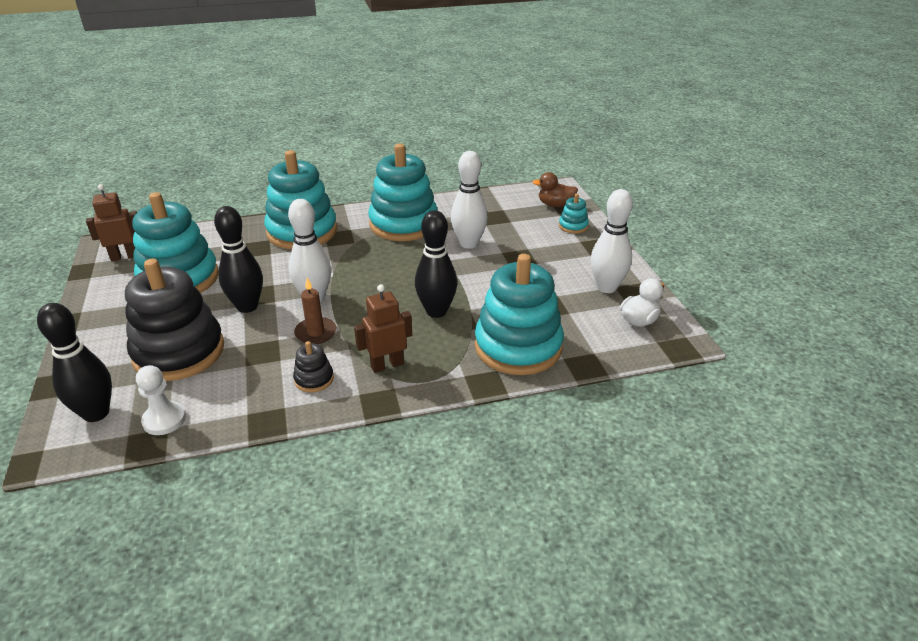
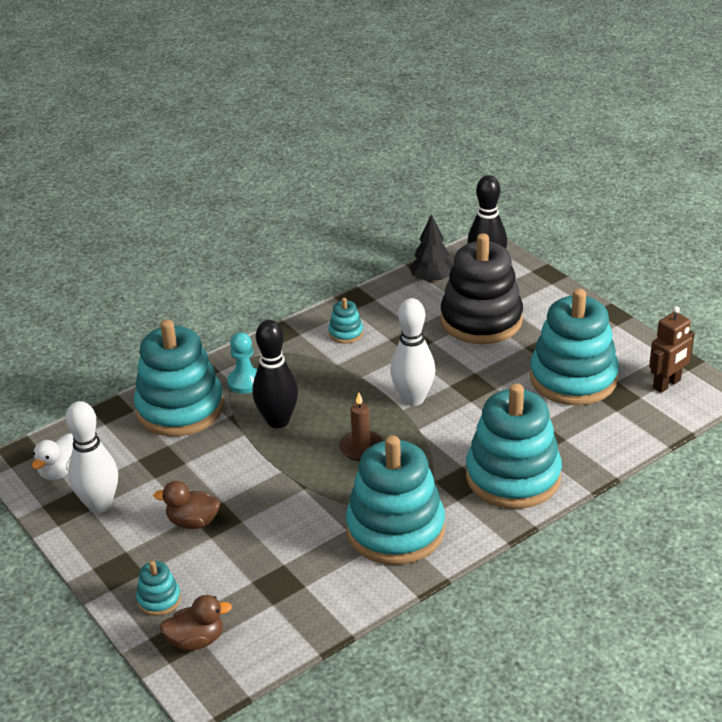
camera: 160 degrees right, 0 degrees up
white pawn [136,365,186,435] -> black tree [409,214,454,283]
black bowling pin [214,206,263,313] -> none
black stacking toy [293,341,334,392] -> turquoise stacking toy [329,298,363,344]
brown candle [294,278,337,344] -> brown candle moved to [339,392,383,461]
brown robot [354,284,412,373] -> none
white bowling pin [451,151,488,249] -> none
none -> brown duck [153,481,220,529]
none -> turquoise pawn [227,332,257,394]

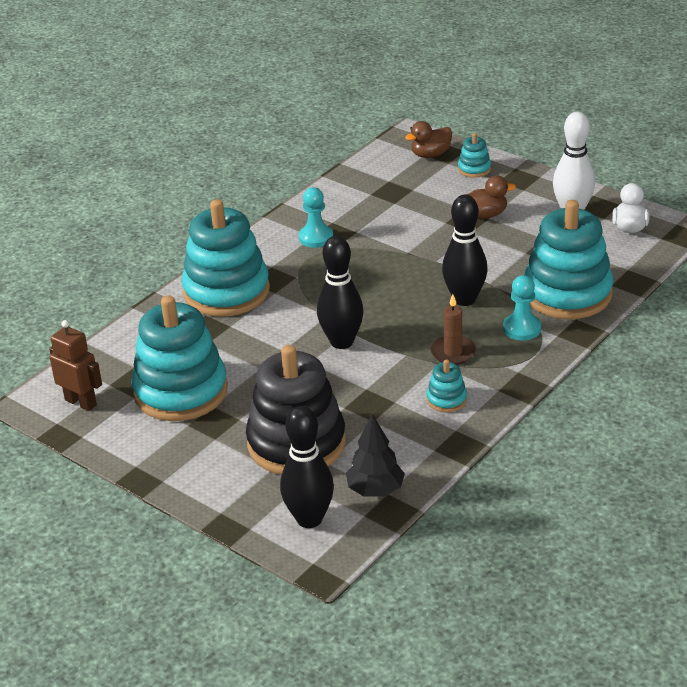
camera: 165 degrees right, 0 degrees up
brown candle [339,392,383,461] -> brown candle moved to [430,294,476,365]
turquoise stacking toy [346,435,445,565] -> turquoise pawn [299,187,333,248]
white bowling pin [390,298,436,406] -> black bowling pin [317,236,364,349]
brown robot [649,306,695,393] -> brown robot turned 90 degrees clockwise [49,320,102,411]

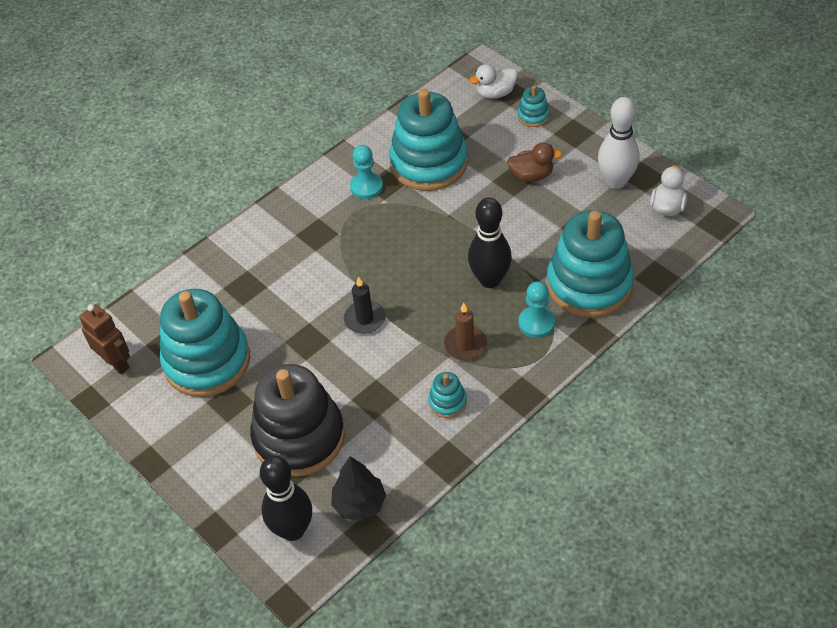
camera: 10 degrees right, 15 degrees up
turquoise stacking toy [181,199,270,317] -> turquoise stacking toy moved to [389,89,468,191]
black bowling pin [317,236,364,349] -> black candle [344,277,386,334]
brown duck [405,121,452,158] -> white duck [469,64,518,99]

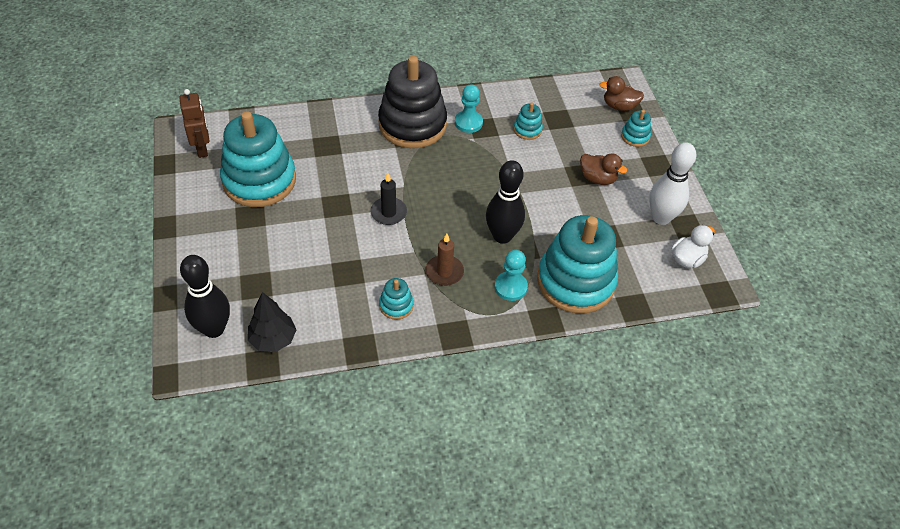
camera: 25 degrees right, 0 degrees up
black stacking toy [250,364,345,477] -> black stacking toy moved to [378,56,447,148]
turquoise stacking toy [389,89,468,191] -> turquoise stacking toy [514,102,543,140], size x0.42
white duck [469,64,518,99] -> brown duck [599,76,644,111]

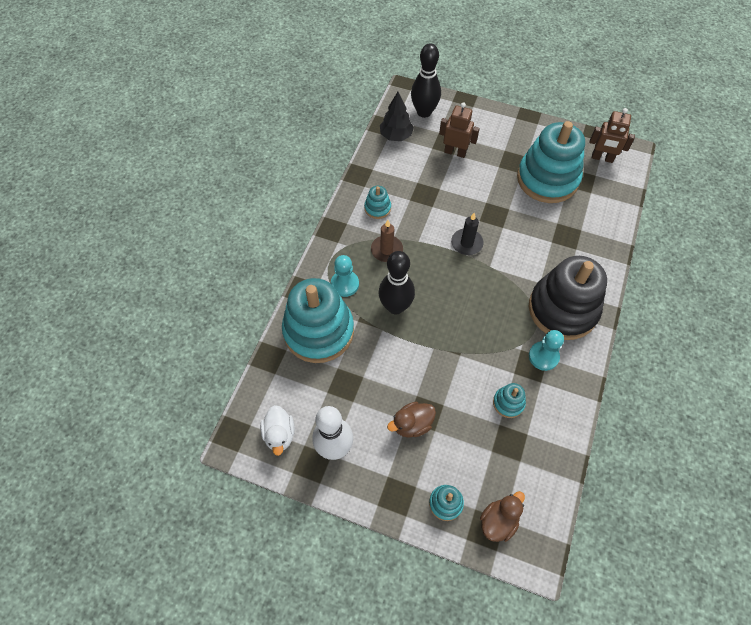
camera: 125 degrees right, 10 degrees up
none -> brown robot [439,102,480,158]

